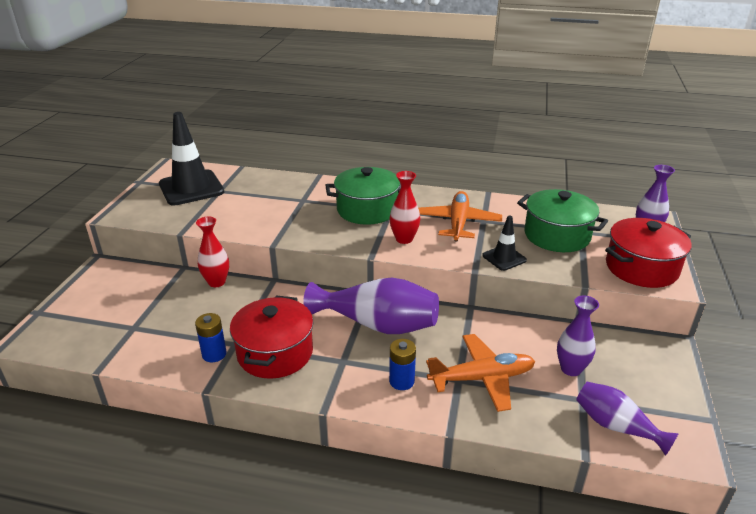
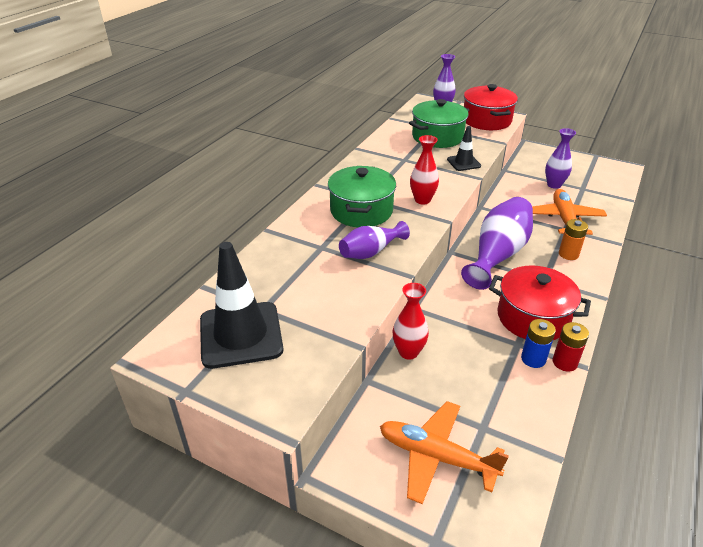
camera: 75 degrees left, 5 degrees up
blue battery [389,339,416,390] -> orange battery [559,219,588,260]
orange plane [418,191,502,242] -> orange plane moved to [380,401,509,504]
purple vase [576,382,679,456] -> purple vase moved to [339,221,410,259]
none -> red battery [553,322,589,372]

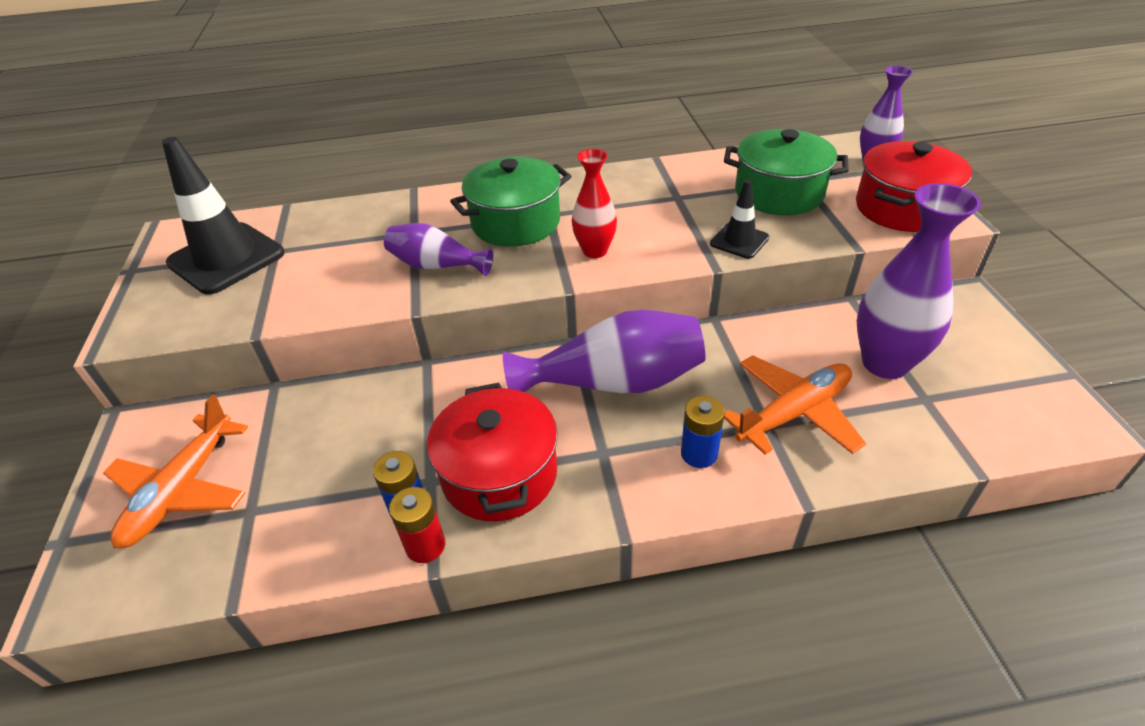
camera: 55 degrees right, 5 degrees up
orange plane [380,401,509,504] -> orange plane turned 150 degrees counterclockwise [103,394,248,548]
red vase [393,283,429,360] -> none
purple vase [545,128,576,189] -> purple vase [856,183,981,379], size x1.67
orange battery [559,219,588,260] -> blue battery [681,396,725,468]

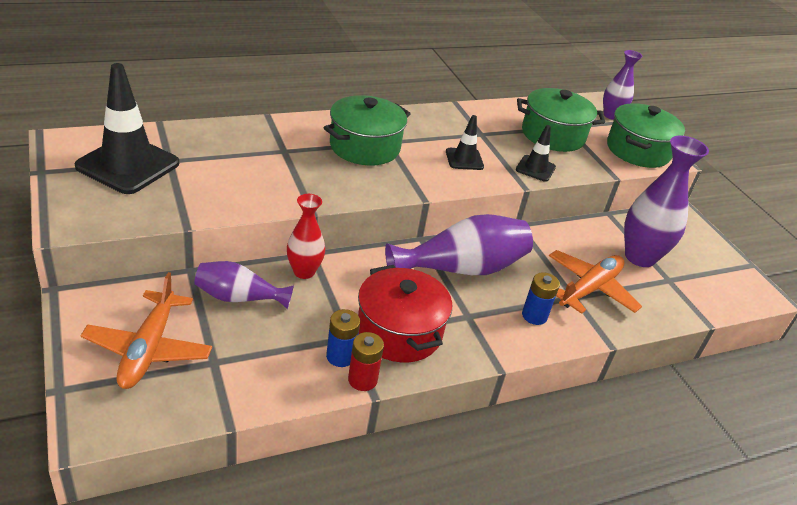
camera: 20 degrees left, 5 degrees down
purple vase [384,223,493,276] -> purple vase moved to [194,261,294,309]
red vase [572,149,617,258] -> red vase moved to [287,194,325,279]
red pot [856,141,972,232] -> green pot [607,103,685,168]
none -> black traffic cone [446,115,484,170]

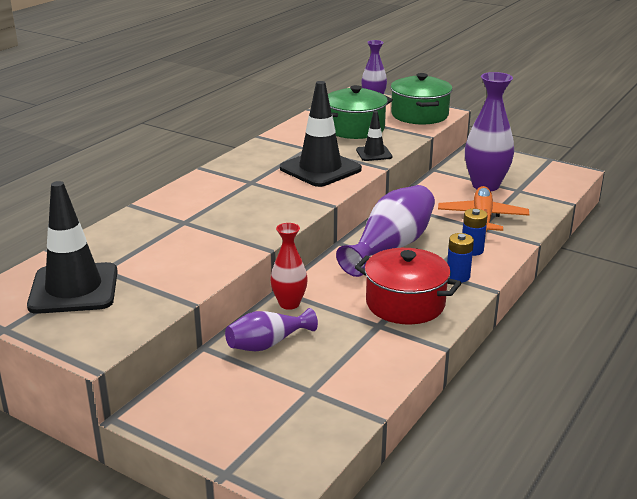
camera: 30 degrees left, 10 degrees down
orange plane [81,272,212,389] -> none
green pot [324,95,411,166] -> none
blue battery [326,309,360,367] -> blue battery moved to [447,233,474,283]
red battery [348,332,384,391] -> none
black traffic cone [446,115,484,170] -> black traffic cone [280,81,362,187], size x1.95

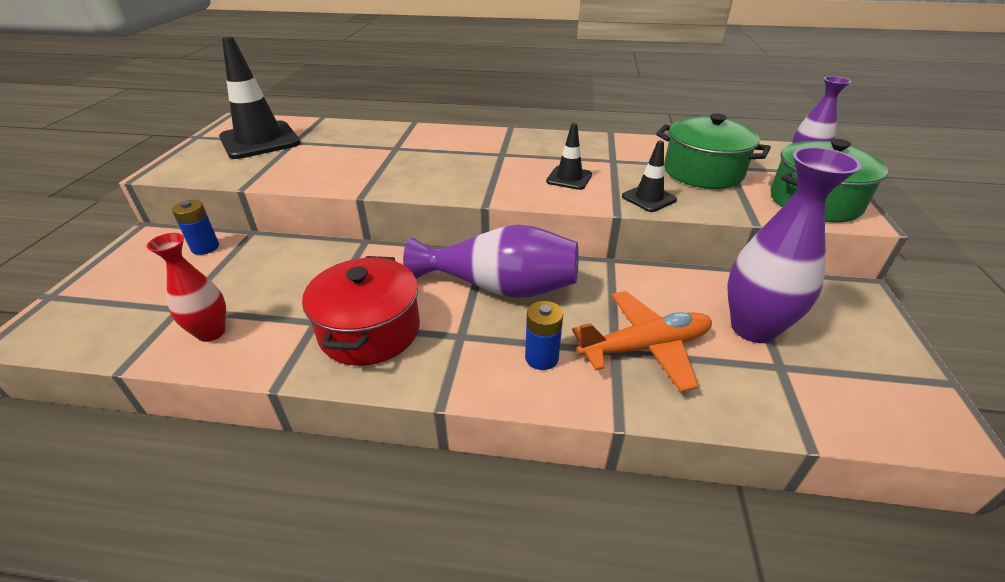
camera: 65 degrees right, 10 degrees up
purple vase [225,308,318,351] -> none
red vase [270,223,308,310] -> red vase moved to [147,233,226,342]
black traffic cone [280,81,362,187] -> black traffic cone [546,123,592,190], size x0.51
blue battery [447,233,474,283] -> blue battery moved to [172,200,219,255]

